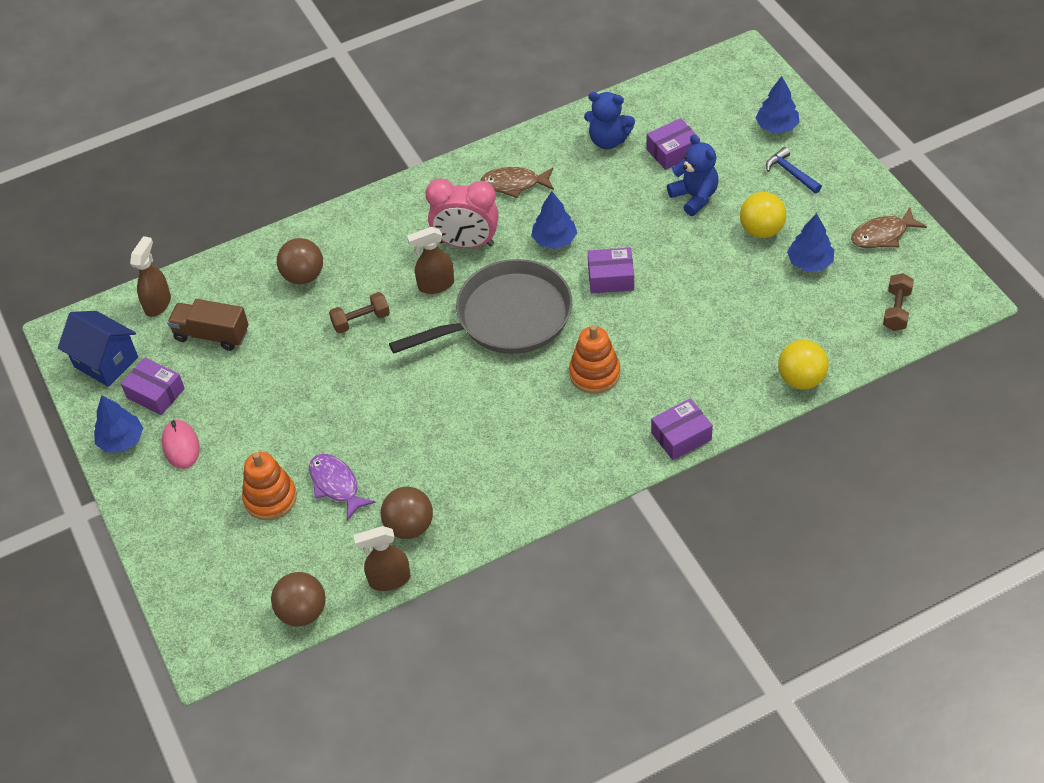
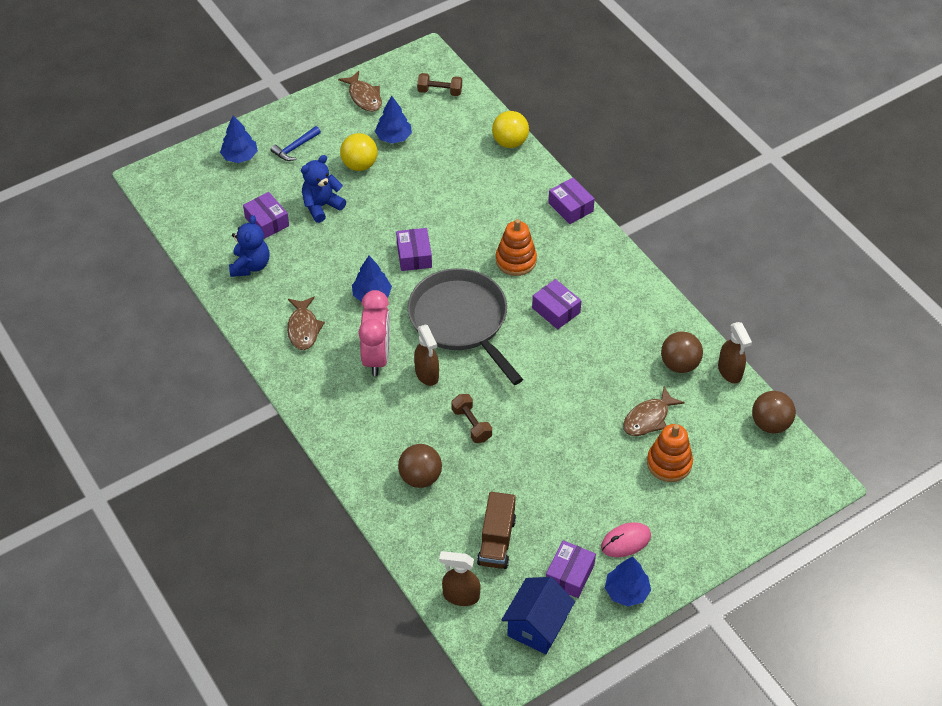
camera: 100 degrees left, 0 degrees up
purple fish [309,454,376,521] -> brown fish [623,387,685,436]
none -> purple box [532,279,582,329]

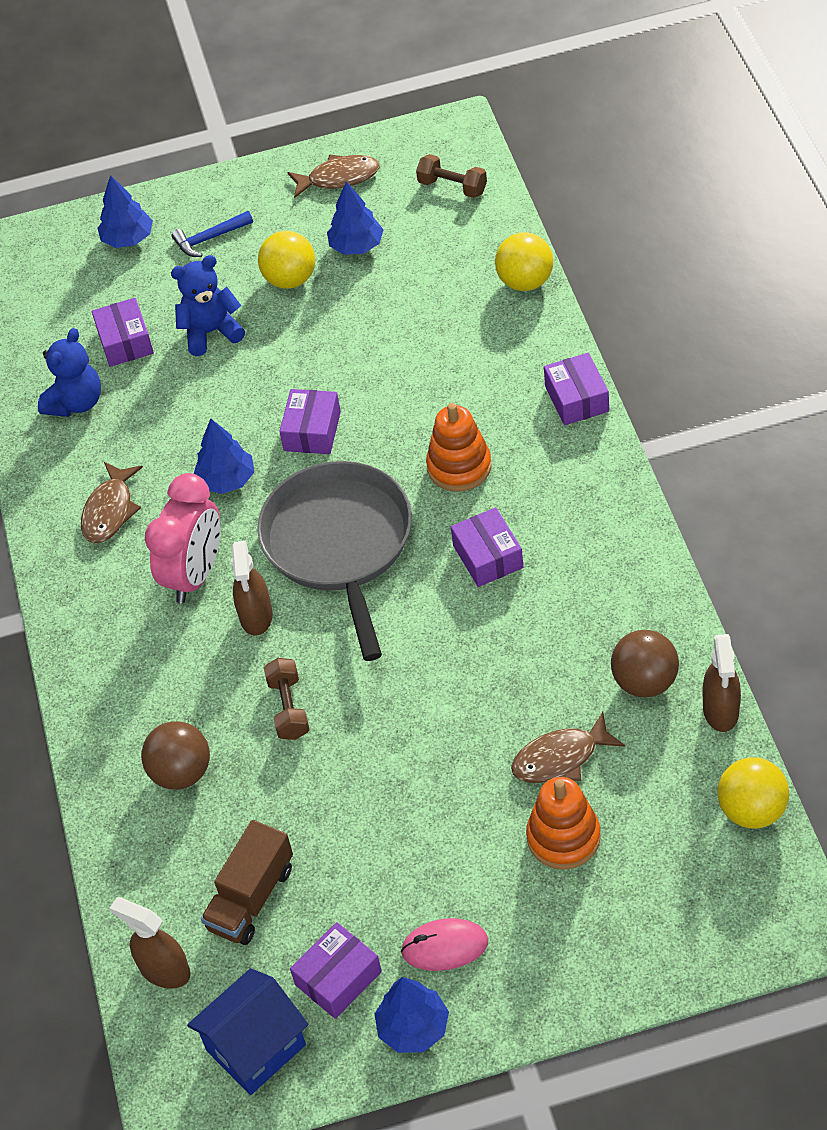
camera: 25 degrees right, 0 degrees up
brown fish [338,71,382,112] -> brown fish turned 90 degrees counterclockwise [287,155,380,198]
brown ball [752,391,796,433] -> yellow ball [717,757,789,829]

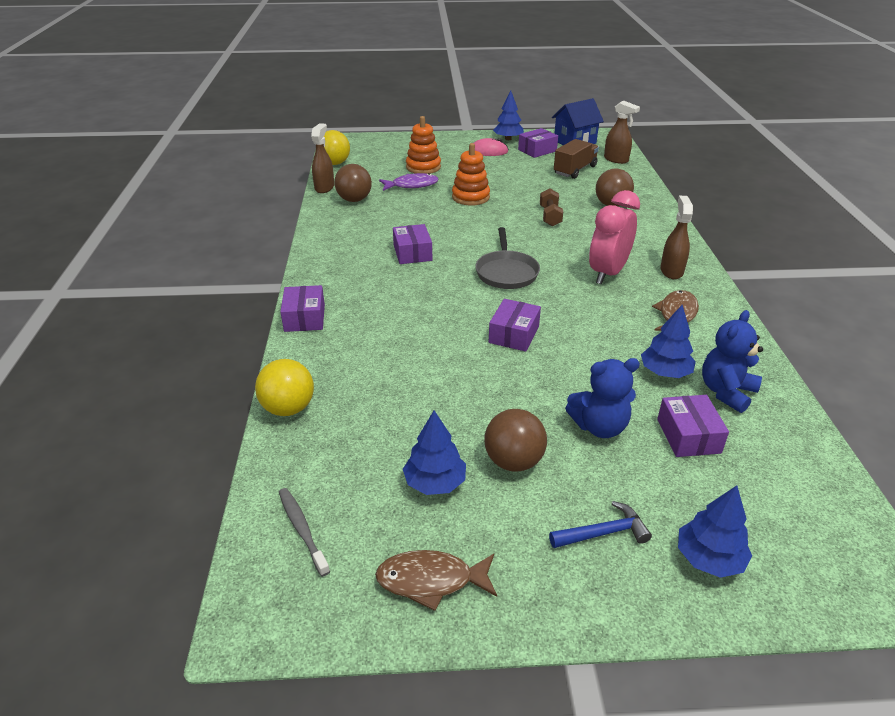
camera: 175 degrees left, 15 degrees down
blue tree [194,419,254,494] -> blue tree moved to [641,305,696,378]
brown spray bottle [231,541,273,635] -> brown spray bottle moved to [660,196,693,279]
grey pan [257,461,412,661] -> grey pan [475,227,540,289], size x0.60
yellow ball [258,231,315,289] -> brown ball [484,409,547,472]
brown dumbbell [416,154,487,198] -> grey toothbrush [279,488,330,577]
orange stacking toy [426,403,492,492] -> orange stacking toy moved to [452,143,490,206]
brown fish [511,712,625,783] -> purple fish [379,173,439,191]

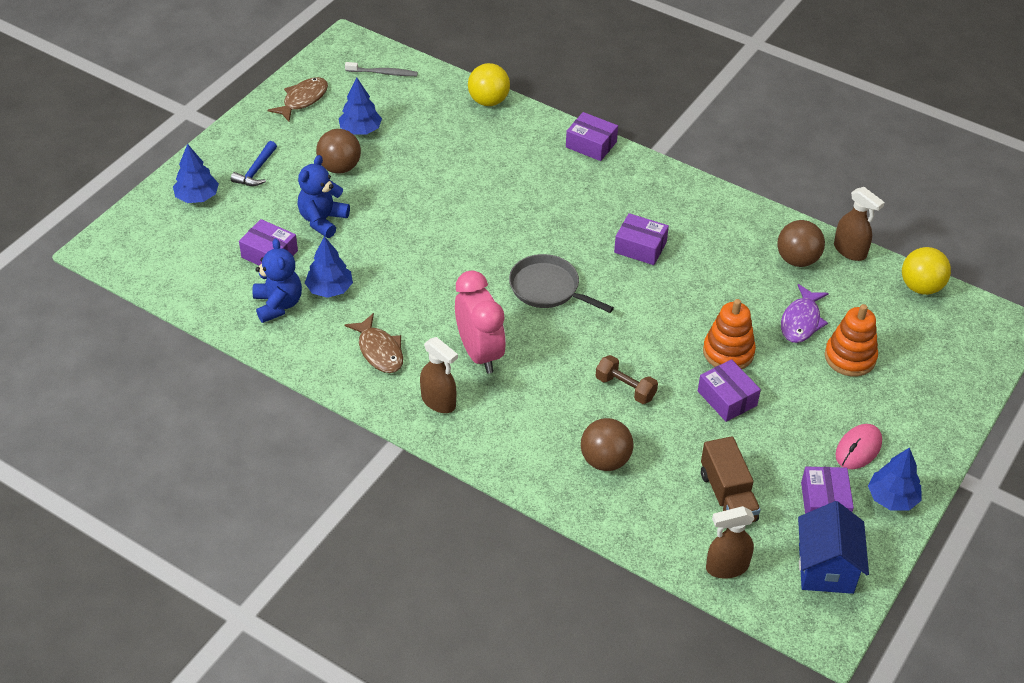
camera: 125 degrees right, 10 degrees up
purple box [489,299,541,352] -> purple box moved to [698,359,761,422]

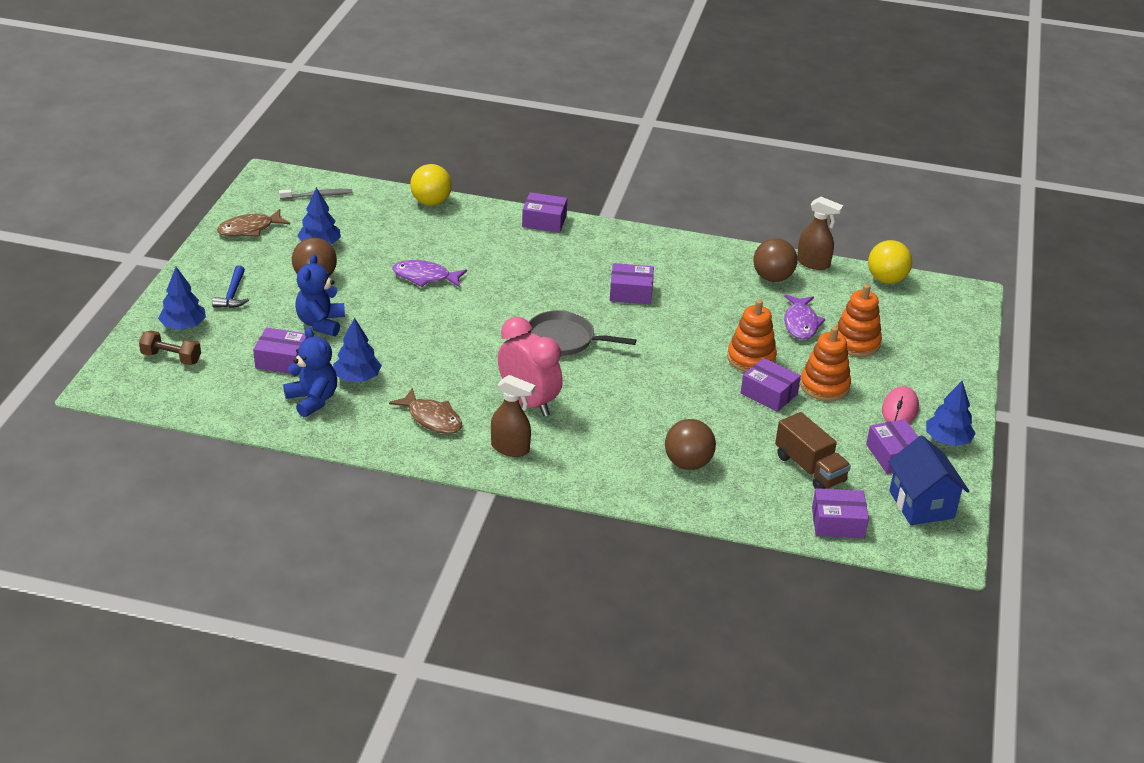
camera: 20 degrees left, 10 degrees down
brown fish [268,77,328,122] -> brown fish turned 135 degrees counterclockwise [217,209,290,237]
brown dumbbell [596,355,658,404] -> brown dumbbell moved to [139,331,201,365]
brown spray bottle [706,506,755,578] -> purple box [812,488,869,538]
none -> purple fish [393,260,467,287]
none -> orange stacking toy [800,326,851,401]

